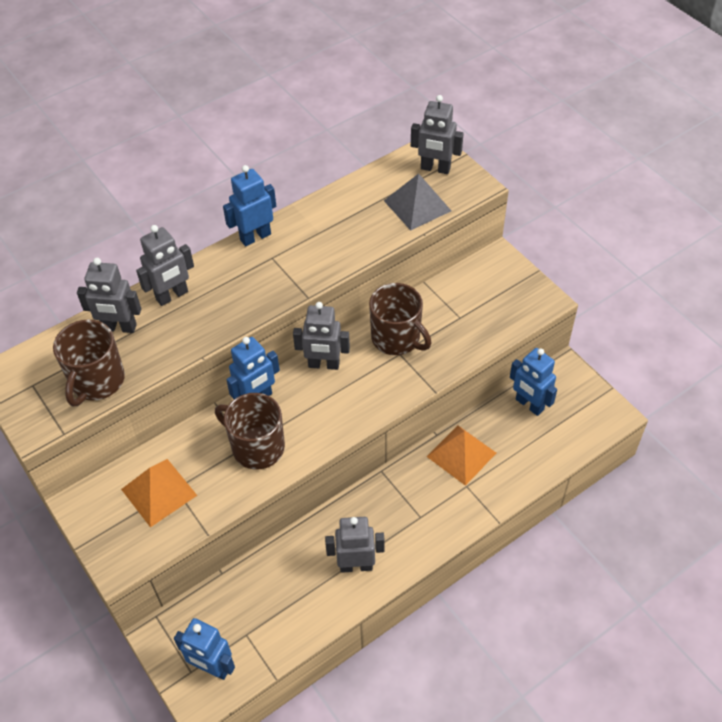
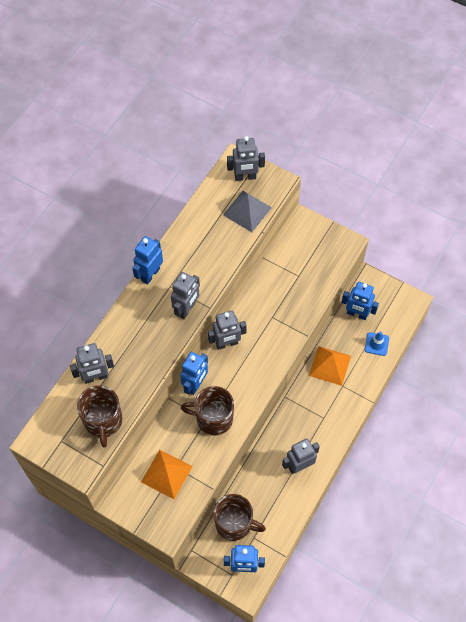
camera: 25 degrees left, 10 degrees up
grey robot [136,225,194,306] -> grey robot moved to [171,272,200,319]
brown mug [369,283,431,355] -> brown mug moved to [214,494,266,541]
none -> blue traffic cone [365,332,389,356]

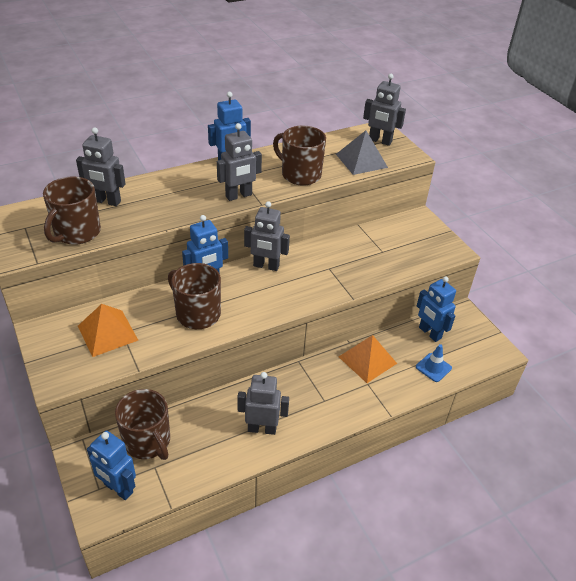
camera: 30 degrees right, 20 degrees down
none -> brown mug [273,126,326,186]

